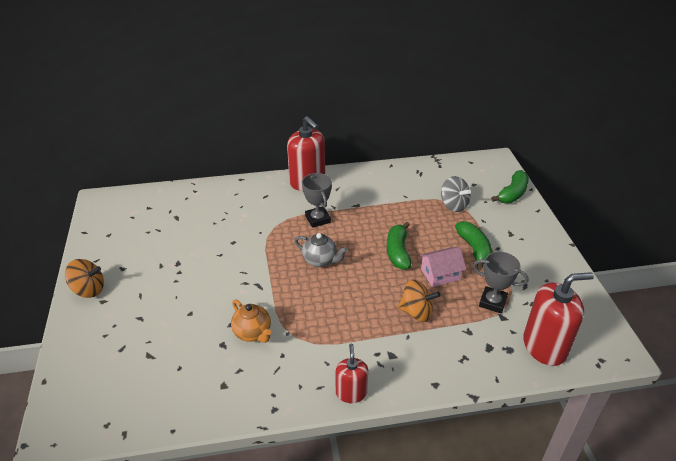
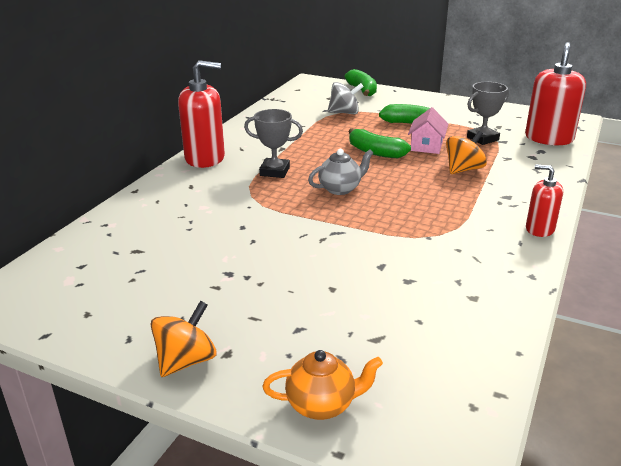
camera: 55 degrees left, 10 degrees down
orange teapot [231,300,271,343] -> orange teapot moved to [262,350,383,420]

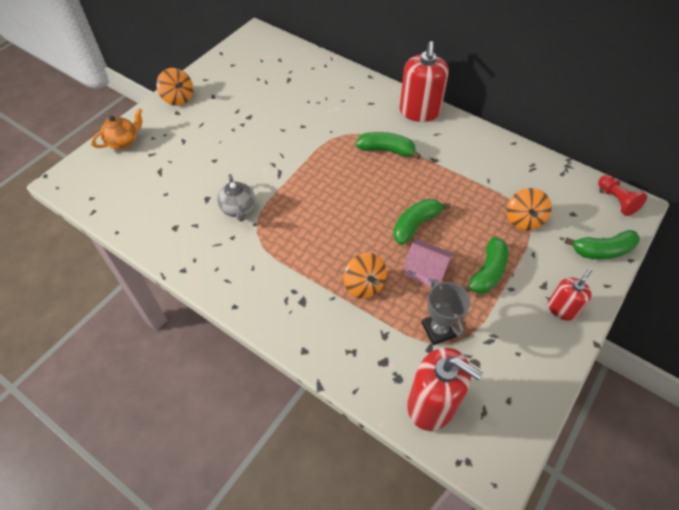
camera: 100 degrees right, 25 degrees up
grey trophy [244,109,303,178] -> green banana [355,132,421,160]
orange teapot [262,350,383,420] -> orange teapot turned 135 degrees counterclockwise [91,108,142,149]
grey teapot [308,149,373,195] -> grey teapot moved to [217,174,255,222]
grey spinning top [328,82,364,114] -> orange spinning top [507,188,552,231]
red soap dispenser [526,164,563,237] -> red soap dispenser moved to [548,269,592,321]
none -> red pawn [598,175,647,216]

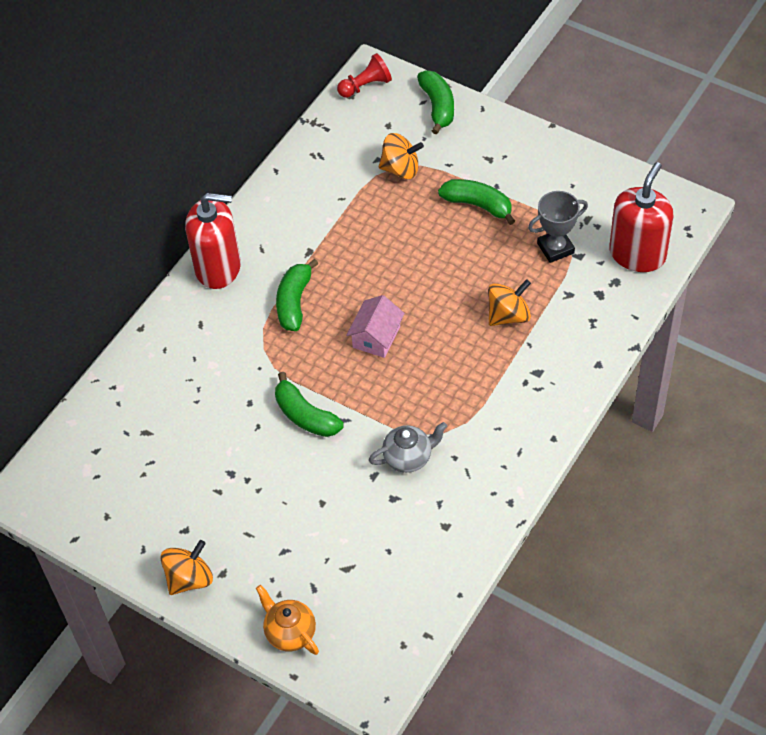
camera: 90 degrees left, 0 degrees up
green banana [393,199,451,245] -> green banana moved to [275,372,344,437]
pink house [403,239,454,286] -> pink house moved to [346,295,405,358]
red soap dispenser [548,269,592,321] -> none

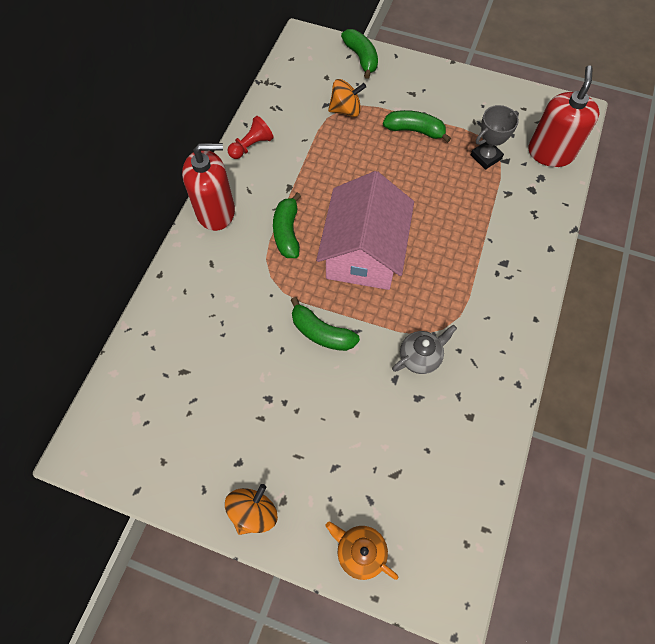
camera: 15 degrees left, 10 degrees up
red pawn [337,53,392,98] -> red pawn moved to [228,116,274,159]
pink house [346,295,405,358] -> pink house [316,171,414,290], size x2.13
orange spinning top [488,279,531,326] -> none

